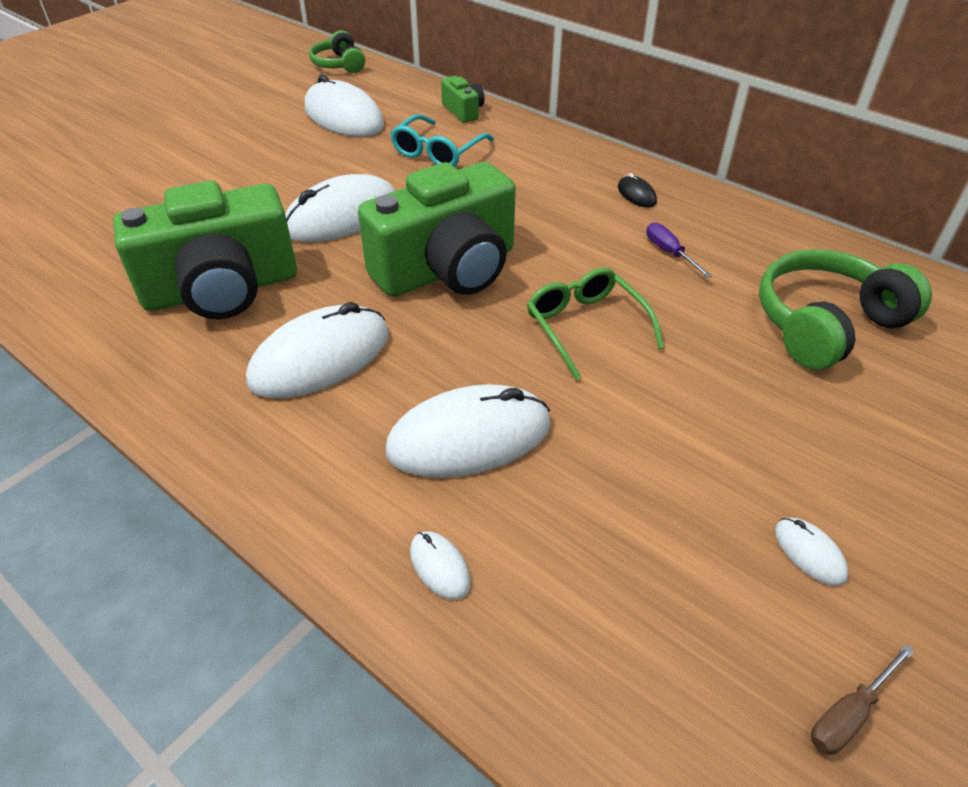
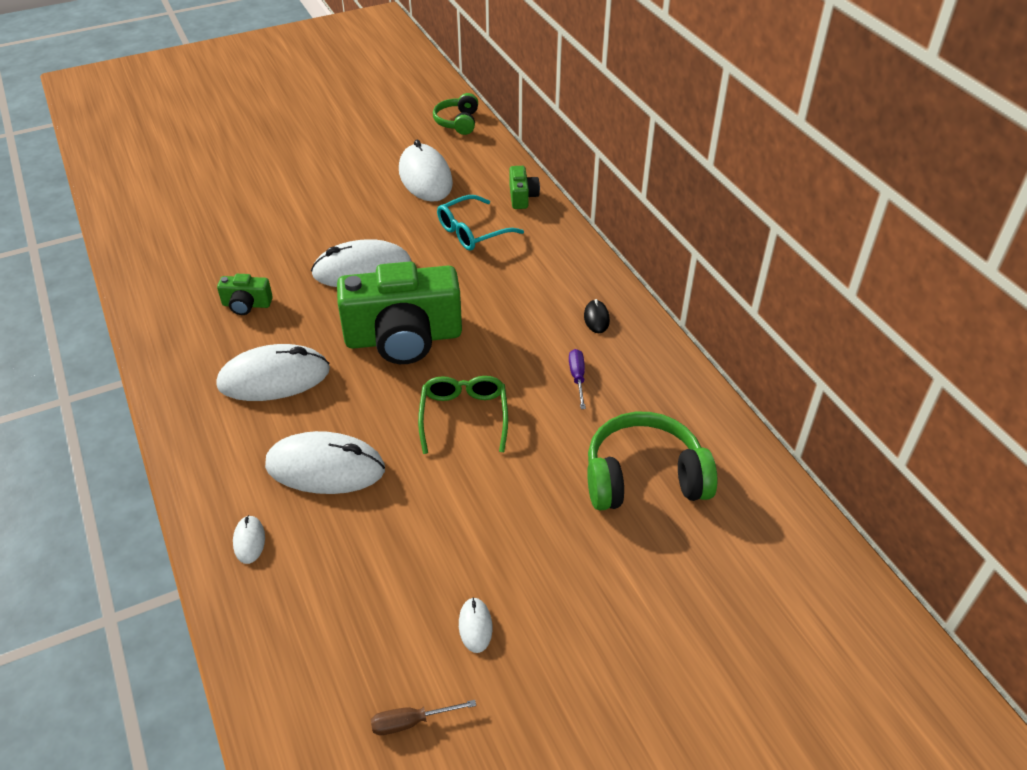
camera: 25 degrees right, 0 degrees up
green camera [113,181,297,319] -> green camera [217,274,273,315], size x0.43

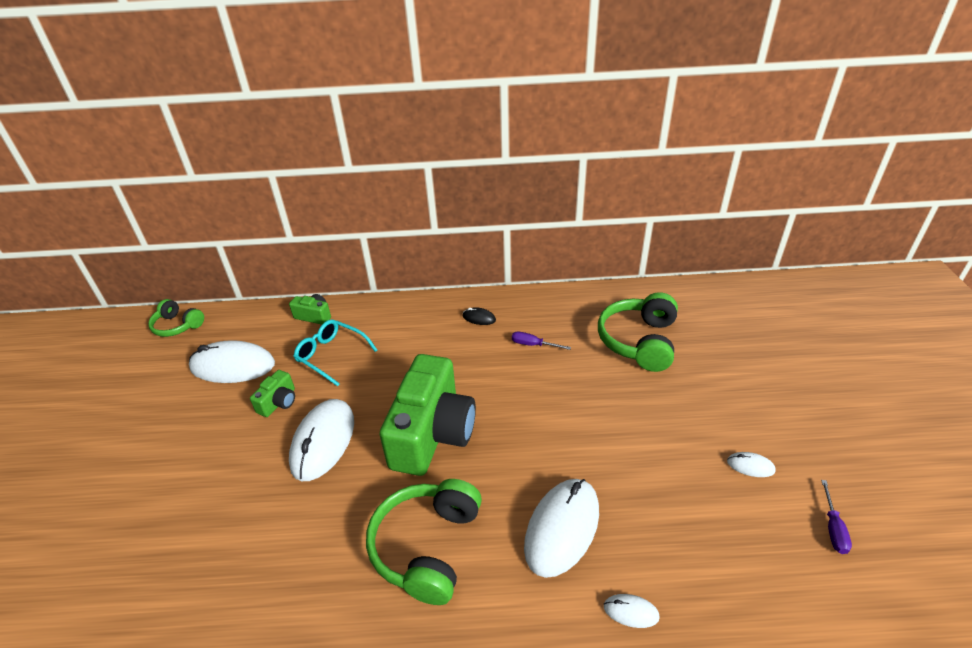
camera: 65 degrees left, 5 degrees down
green camera [217,274,273,315] -> green camera moved to [250,370,295,417]
white mouse [217,344,330,401] -> green headphones [366,479,482,605]
brown screwdriver [371,700,476,735] -> purple screwdriver [821,480,852,554]
green glasses [418,376,508,454] -> none
turquoise glasses [437,195,524,251] -> turquoise glasses turned 135 degrees clockwise [293,320,378,386]

